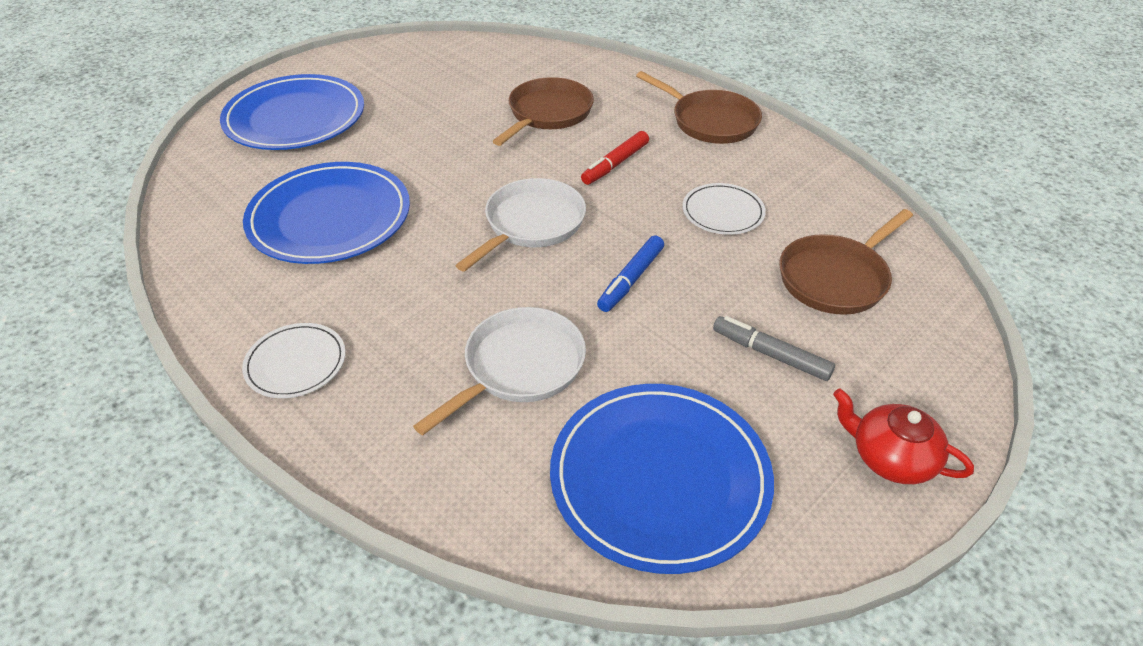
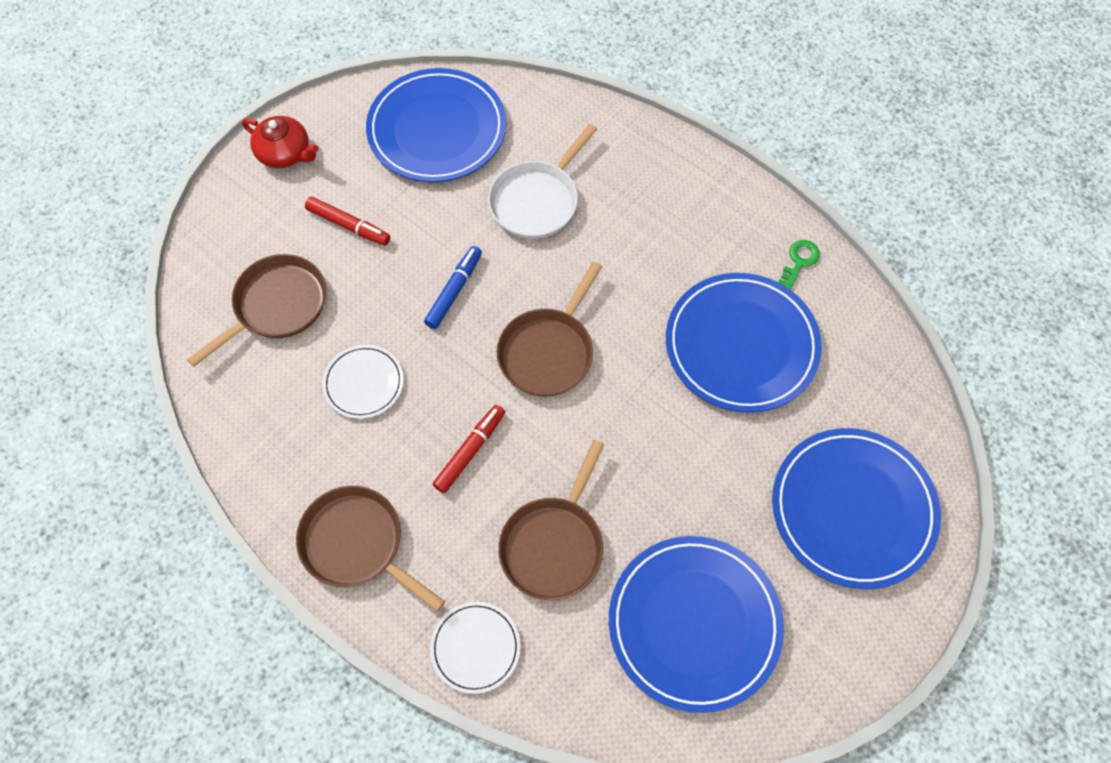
camera: 175 degrees right, 20 degrees up
white plate [242,323,345,398] -> white plate moved to [430,602,521,694]
white pan [455,178,586,272] -> brown pan [497,261,603,397]
grey marker [713,316,835,381] -> red marker [305,197,390,246]
none -> blue plate [609,536,784,713]
none -> green key [778,240,820,290]

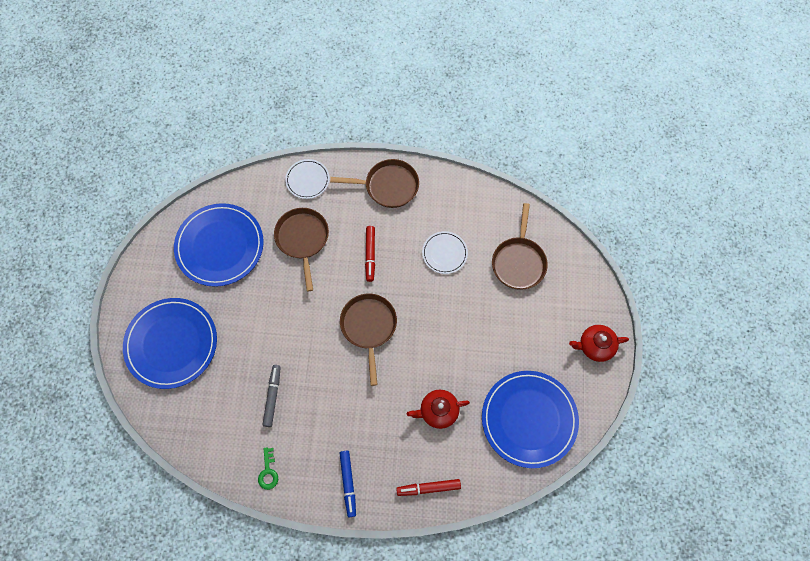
camera: 145 degrees right, 5 degrees up
red marker [305,197,390,246] -> red marker moved to [396,479,461,496]
blue marker [424,246,482,329] -> blue marker moved to [340,451,356,517]
white pan [488,124,597,239] -> red teapot [407,390,470,429]
blue plate [666,273,822,413] -> grey marker [263,365,281,427]

